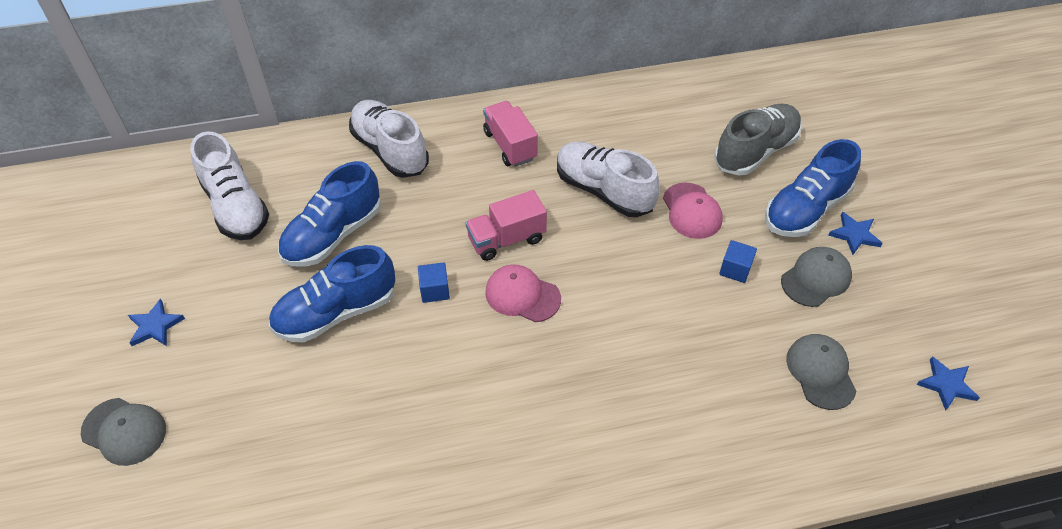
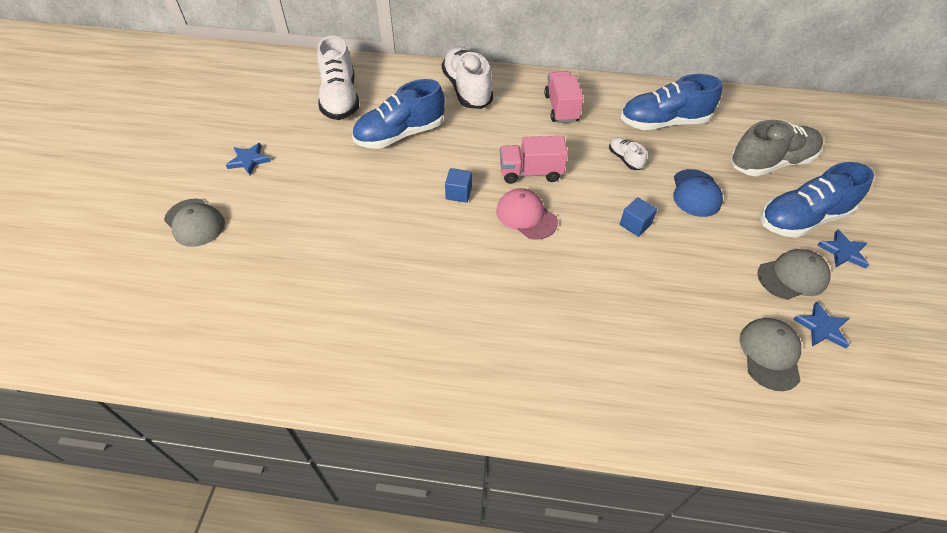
camera: 20 degrees right, 0 degrees up
blue shoe [269,245,395,342] -> blue shoe moved to [621,74,722,130]
white shoe [557,141,660,217] -> white shoe [609,137,647,170], size x0.47
pink cap [663,182,723,239] -> blue cap [673,169,723,217]
blue cube [719,240,757,283] -> blue cube moved to [620,197,657,237]
blue star [916,356,980,411] -> blue star moved to [793,302,849,348]

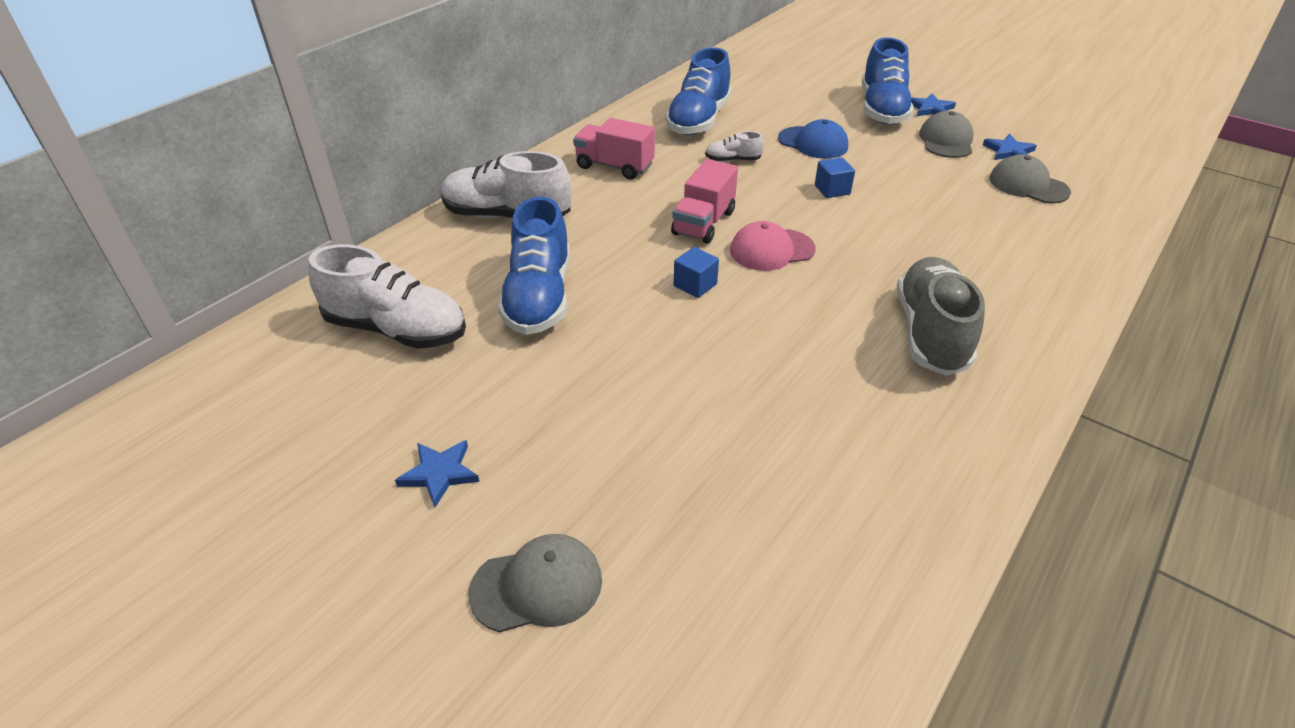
camera: 60 degrees left, 10 degrees down
grey shoe [731,120,823,176] -> grey shoe moved to [897,257,985,376]

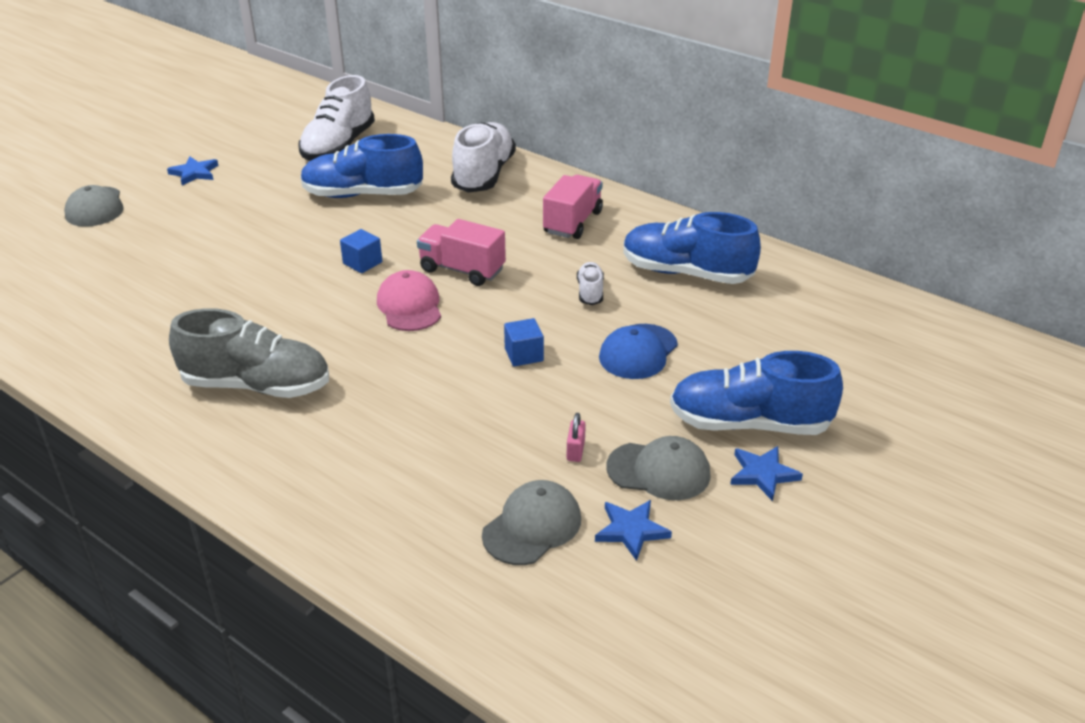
camera: 90 degrees right, 5 degrees down
none -> pink padlock [567,413,586,462]

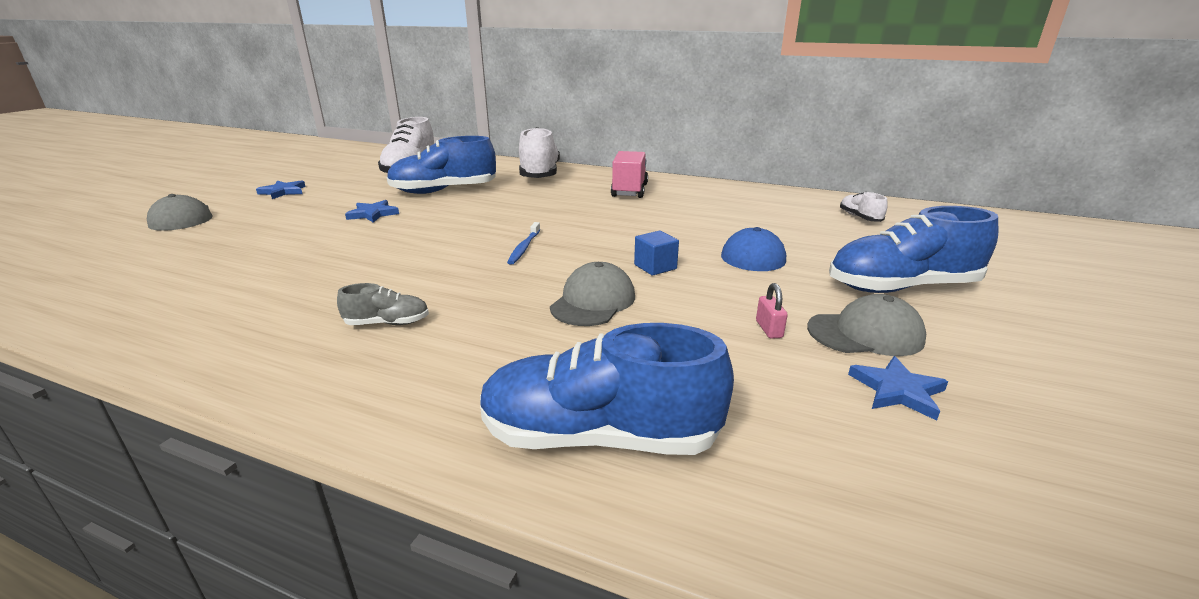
camera: 15 degrees left, 10 degrees down
grey shoe [169,308,329,398] -> grey shoe [337,283,429,325], size x0.47
blue cube [340,229,382,273] -> none
pink cap [377,270,441,331] -> blue toothbrush [507,222,540,265]
pink truck [417,219,506,286] -> none
grey cap [482,480,581,565] -> grey cap moved to [550,262,635,326]
white shoe [577,262,604,305] -> white shoe moved to [840,192,888,222]
blue shoe [624,212,761,284] -> blue shoe moved to [480,323,734,455]
blue star [730,446,803,501] -> blue star moved to [345,200,399,223]

